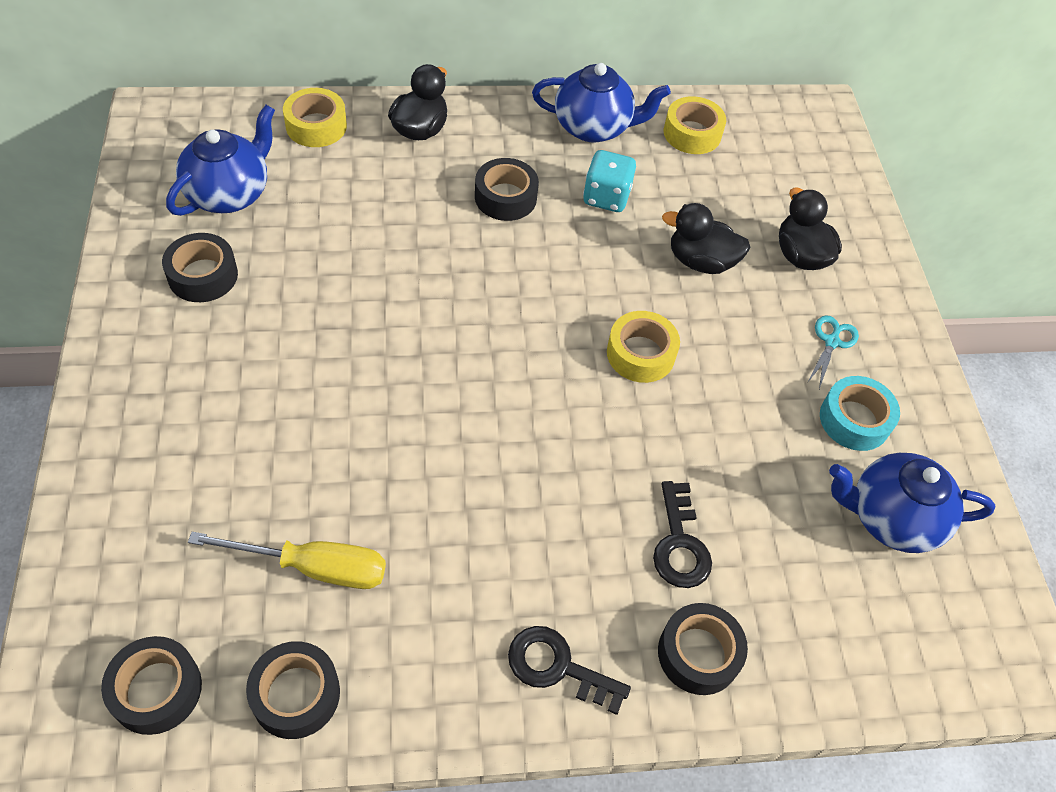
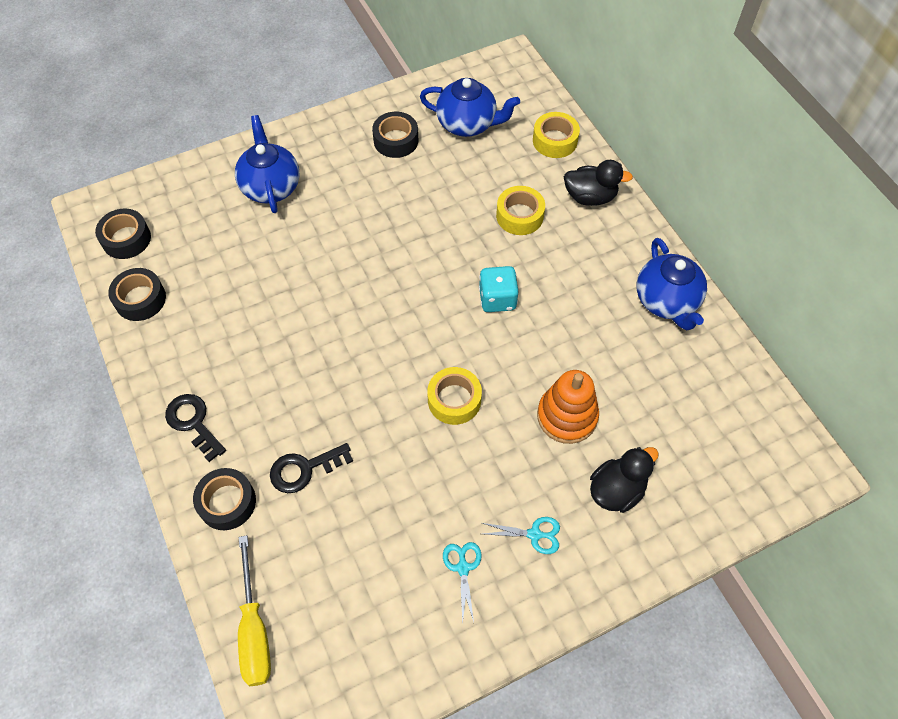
camera: 75 degrees right, 5 degrees up
yellow screwdriver [188,532,386,589] -> yellow screwdriver moved to [238,535,271,686]
black tape [475,158,539,221] -> none
black key [508,626,631,715] -> black key turned 45 degrees counterclockwise [165,394,226,462]
turquoise dice [583,150,636,212] -> turquoise dice moved to [479,266,519,312]
black duck [662,203,751,274] -> orange stacking toy [537,370,599,444]
yellow tape [664,96,726,154] -> yellow tape moved to [496,186,545,235]
turquoise tape [820,376,900,451] -> turquoise scissors [443,542,482,624]
blue teapot [829,453,995,553] -> blue teapot moved to [235,115,300,213]

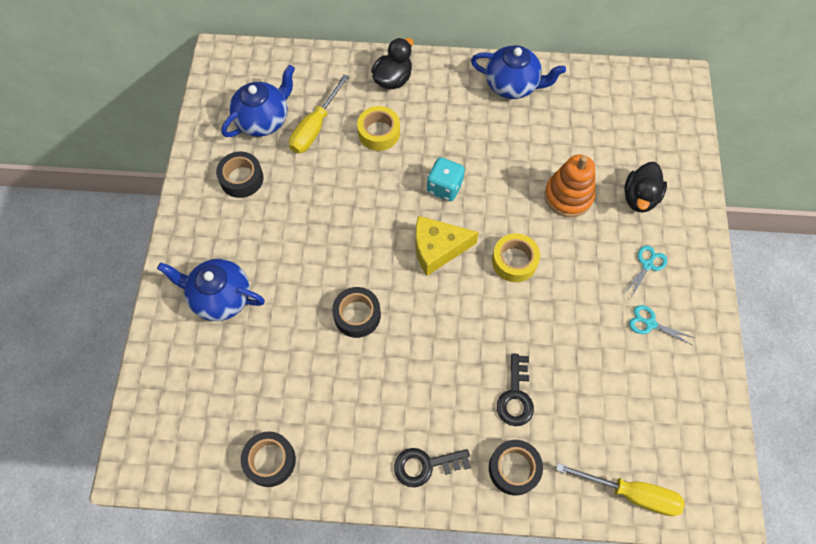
camera: 60 degrees left, 5 degrees up
black tape [95,208,151,259] -> black tape moved to [332,287,381,338]
yellow tape [533,112,580,158] -> none
black duck [590,447,659,513] -> black duck turned 150 degrees counterclockwise [624,162,667,213]
none -> yellow screwdriver [289,74,349,153]
none -> yellow cheese [415,216,479,276]

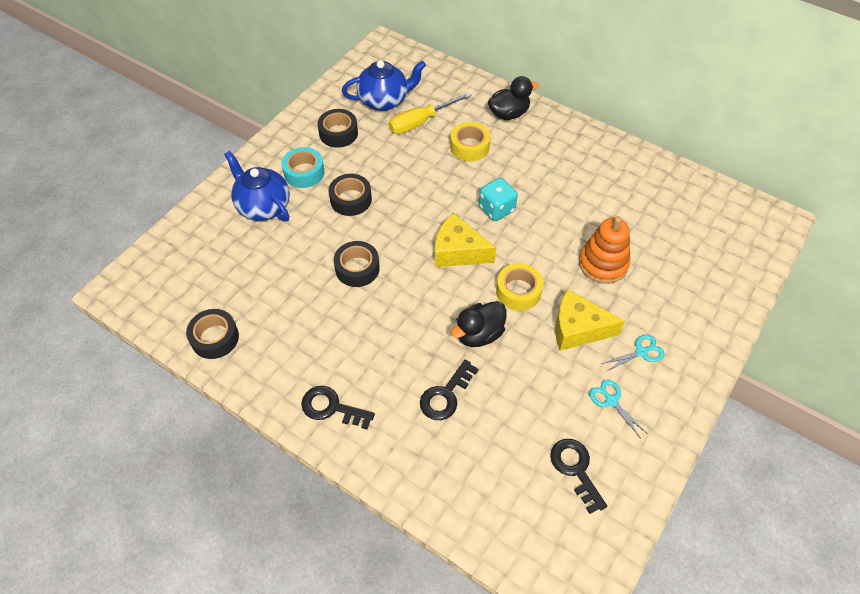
camera: 30 degrees right, 10 degrees down
blue teapot [471,45,566,99] -> none
black tape [489,440,543,495] -> black tape moved to [329,174,372,216]
yellow screwdriver [556,463,684,516] -> none
black duck [624,162,667,213] -> black duck moved to [451,301,507,347]
none -> turquoise tape [282,147,325,188]
none -> black key [550,439,607,514]
none -> yellow cheese [555,289,625,351]

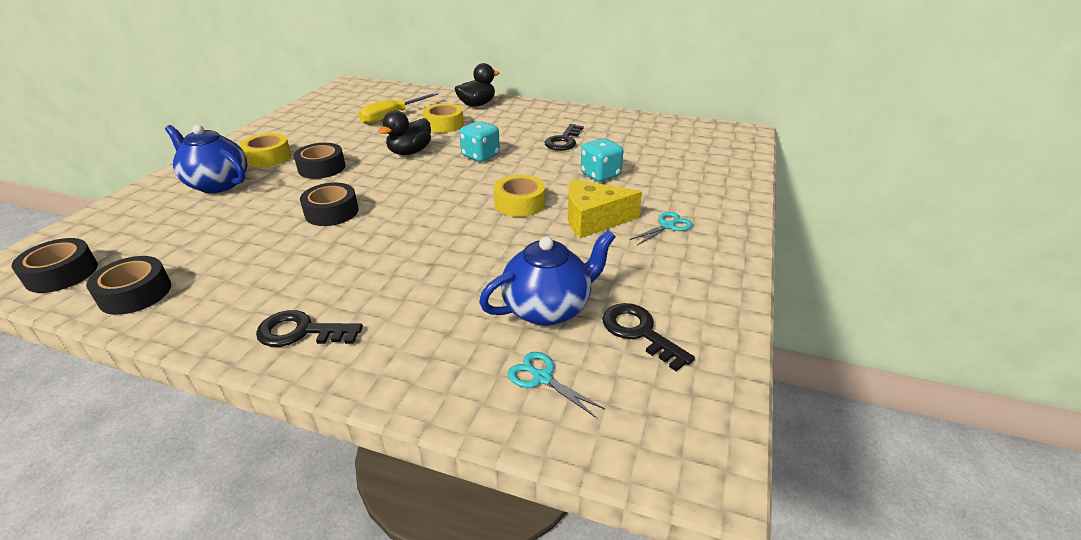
camera: 15 degrees left, 20 degrees down
turquoise tape [282,147,325,188] -> yellow tape [239,133,292,167]
black tape [318,109,358,148] -> black tape moved to [11,238,98,293]
blue teapot [342,60,426,111] -> blue teapot moved to [479,230,616,326]
black key [420,360,479,420] -> black key moved to [545,124,583,151]
yellow cheese [435,213,496,267] -> none
black duck [451,301,507,347] -> black duck moved to [378,110,431,155]
orange stacking toy [579,216,630,284] -> turquoise dice [581,138,623,182]
turquoise scissors [589,379,648,439] -> turquoise scissors moved to [508,352,605,418]

